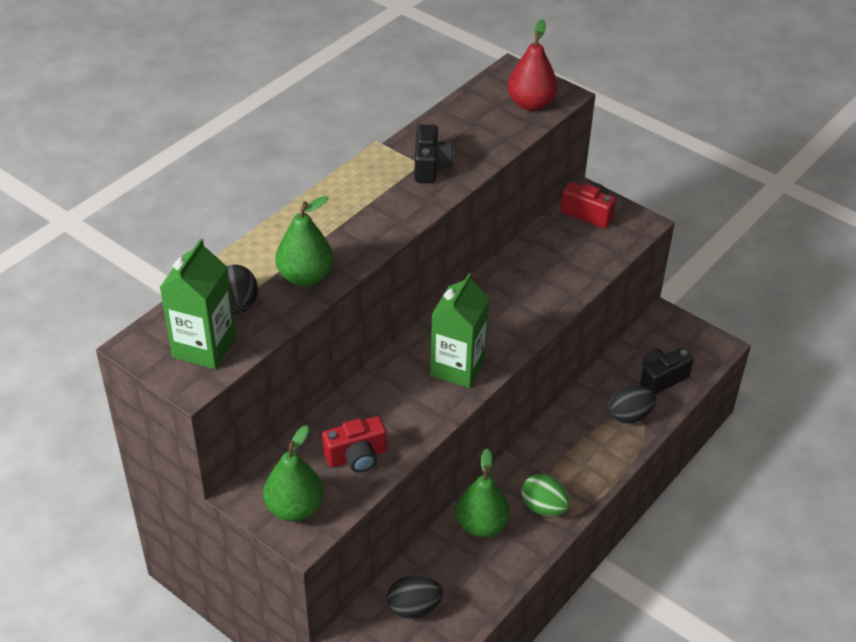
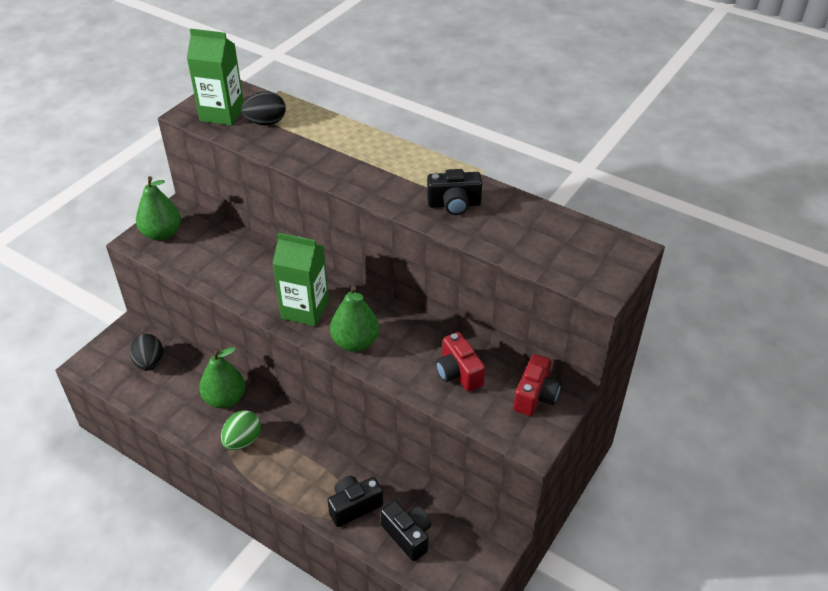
camera: 85 degrees right, 0 degrees up
green pear [276,196,334,287] -> green pear moved to [330,286,379,352]
red camera [322,416,387,472] -> red camera moved to [436,332,485,392]
red pear [508,19,558,111] -> none
black egg [609,385,656,424] -> black camera [328,476,383,527]

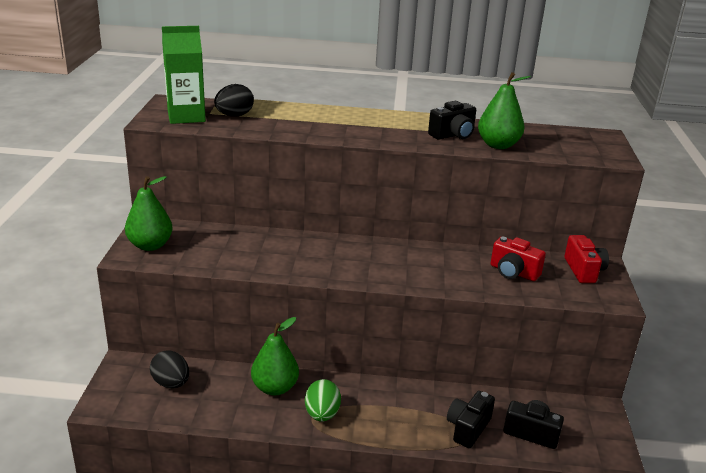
camera: 30 degrees left, 15 degrees down
green carton [272,233,329,326] -> none
green pear [330,286,379,352] -> green pear moved to [478,72,531,149]

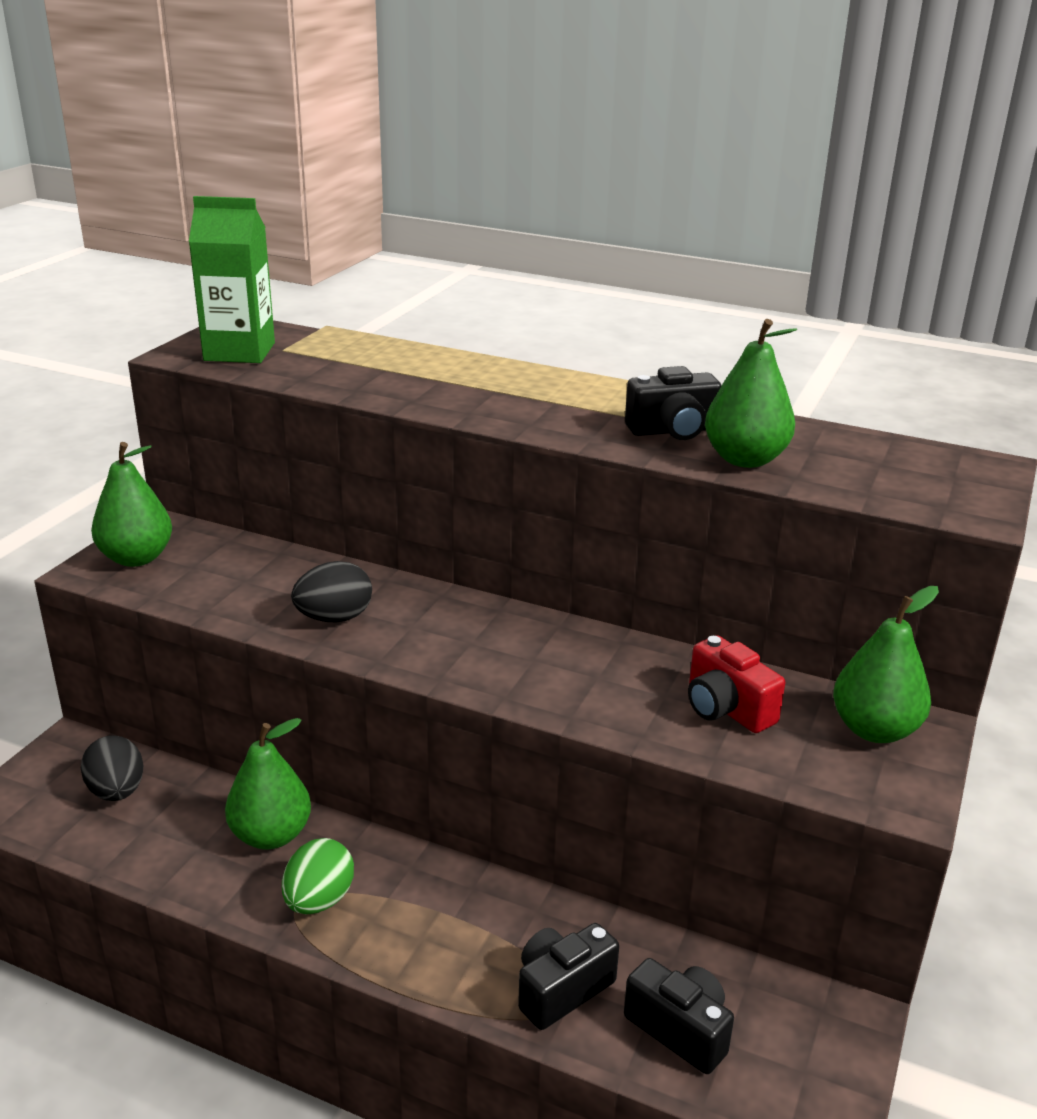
camera: 20 degrees right, 0 degrees up
black egg [214,84,254,117] -> black egg moved to [291,561,372,622]
red camera [564,235,609,283] -> green pear [833,586,939,743]

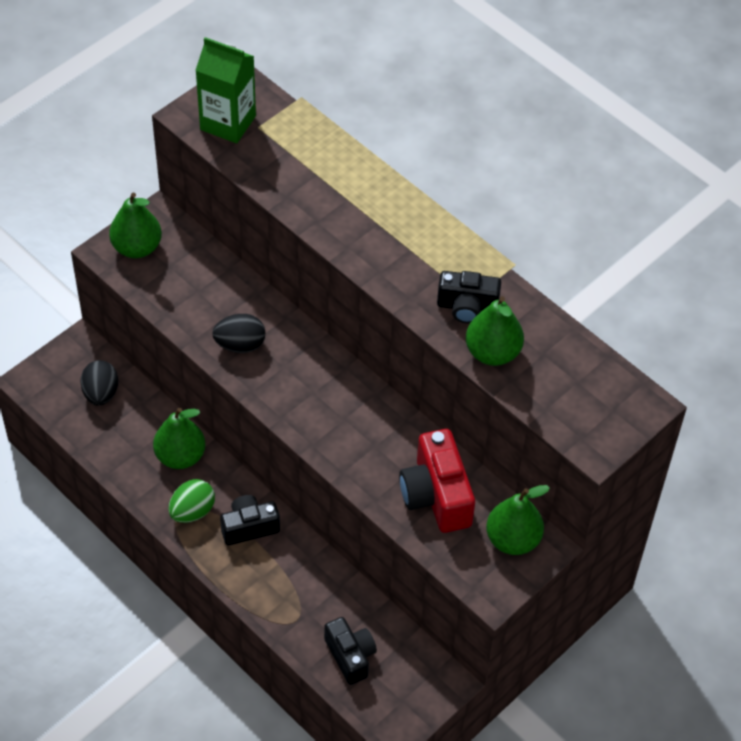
camera: 20 degrees right, 25 degrees up
black camera [518,923,619,1030] -> black camera moved to [220,495,280,546]
red camera [688,635,785,733] -> red camera [399,429,475,533], size x1.51

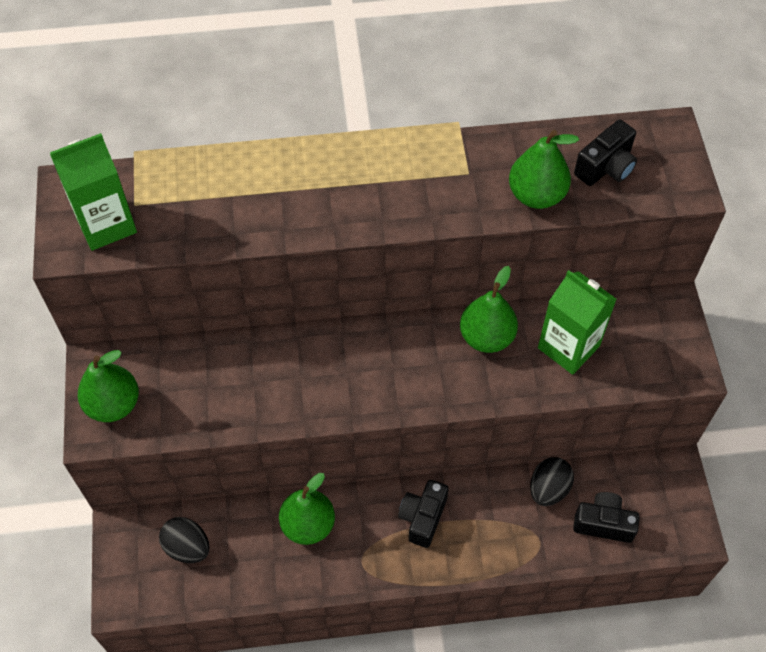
camera: 50 degrees left, 5 degrees up
green egg [168,479,215,523] -> none
black egg [212,314,265,353] -> black egg moved to [530,457,574,506]
red camera [399,429,475,533] -> green carton [538,270,617,375]
black camera [437,271,501,323] -> black camera moved to [574,119,637,186]
green pear [486,485,550,555] -> green pear moved to [460,266,518,353]

